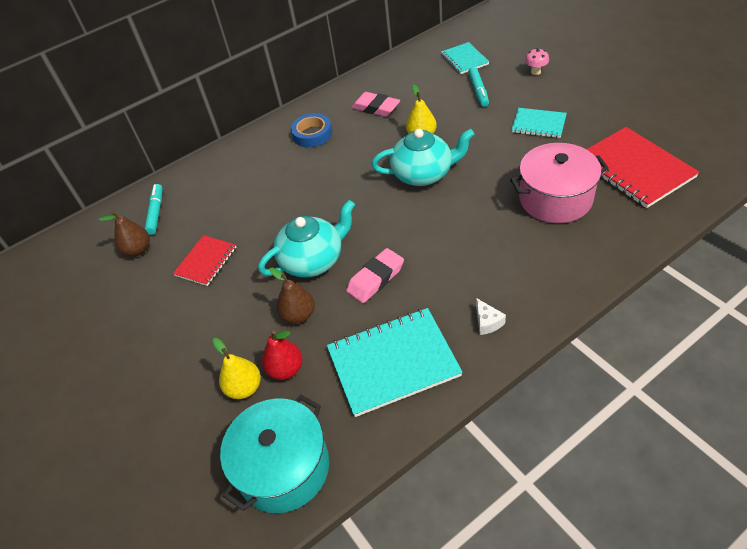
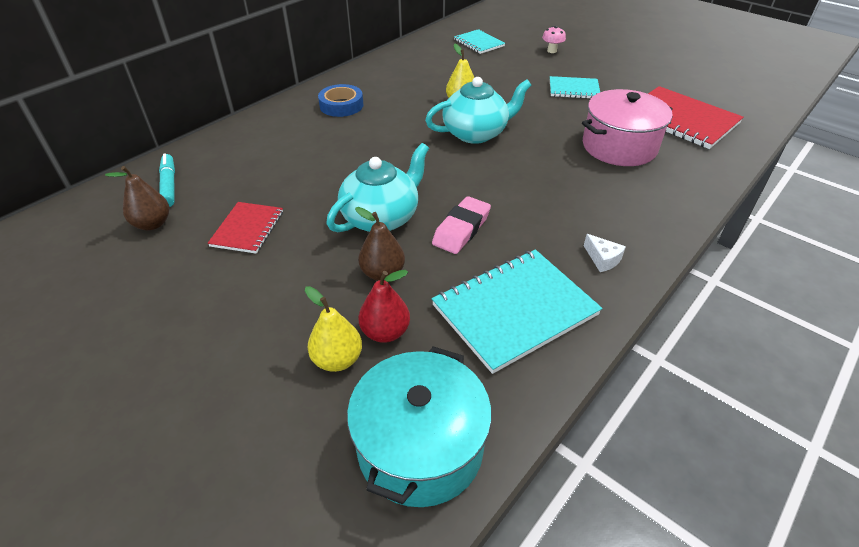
camera: 20 degrees left, 5 degrees down
pink eraser [351,92,400,117] -> none
turquoise marker [468,67,489,107] -> none

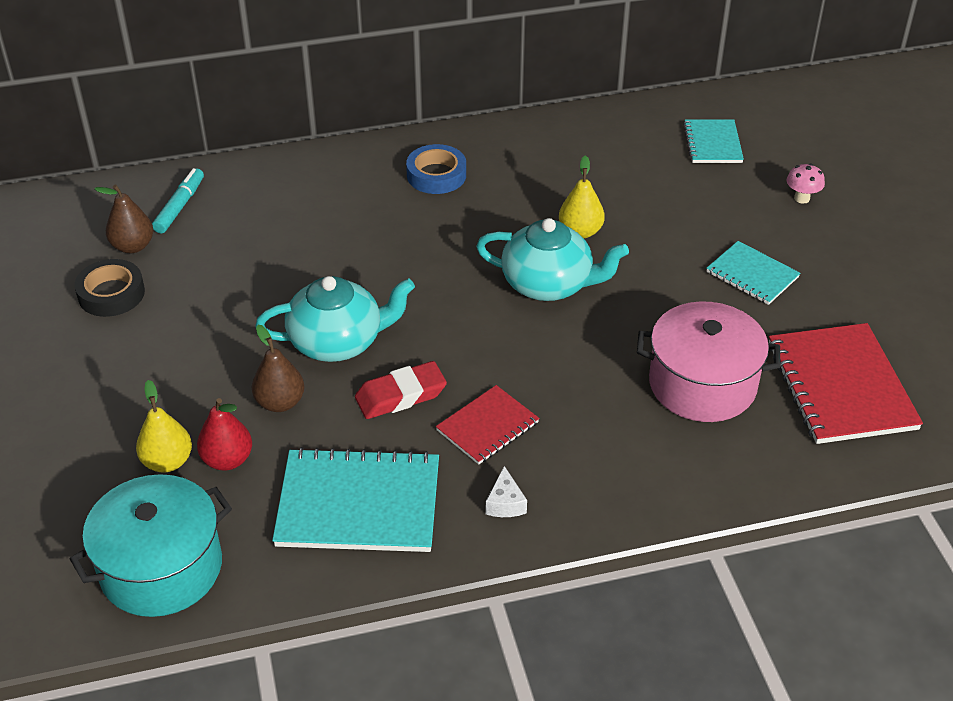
camera: 35 degrees right, 0 degrees up
red notebook [208,202,283,254] -> red notebook moved to [436,385,539,465]
pink eraser [432,196,491,254] -> red eraser [355,361,447,419]
none -> black tape [74,259,145,317]

